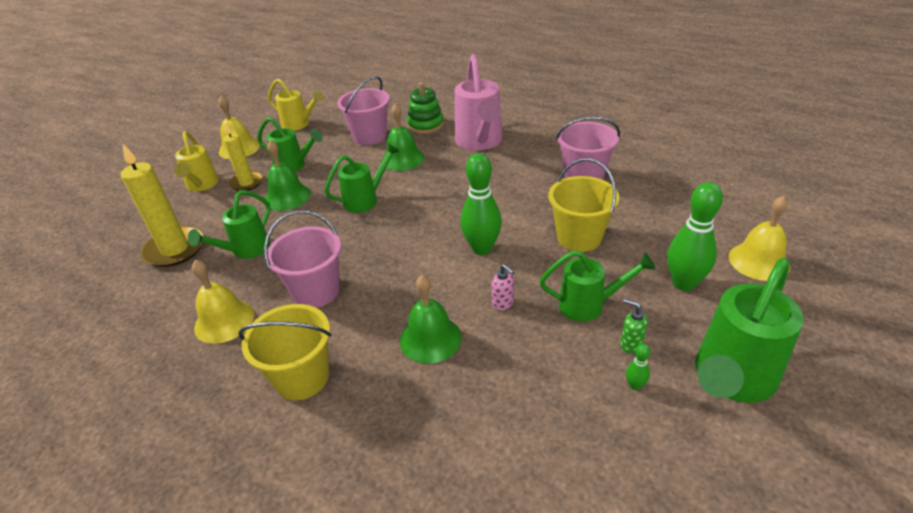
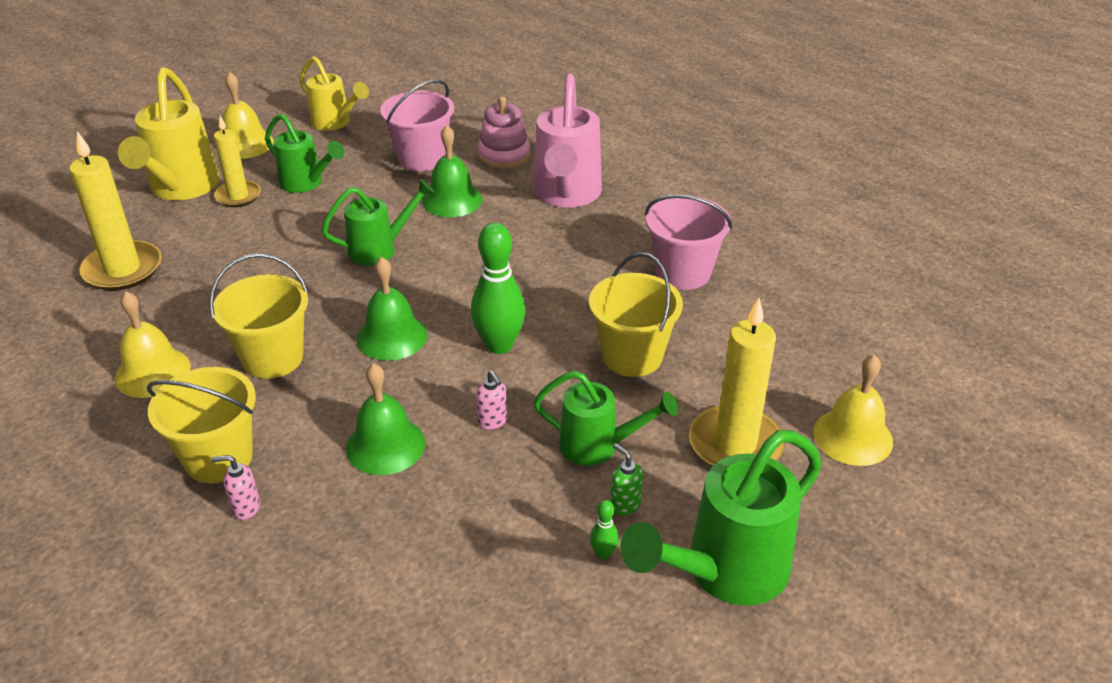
camera: 10 degrees right, 0 degrees up
yellow watering can [174,131,219,192] -> yellow watering can [118,67,220,200], size x1.60
green watering can [188,190,271,259] -> none
pink bucket [264,210,341,308] -> yellow bucket [209,253,309,379]
green bell [265,140,311,211] -> green bell moved to [356,257,427,361]
green stacking toy [407,82,444,134] -> pink stacking toy [478,96,531,169]
green bowling pin [667,182,723,291] -> yellow candle [689,298,784,467]
none -> pink soap dispenser [211,455,260,520]

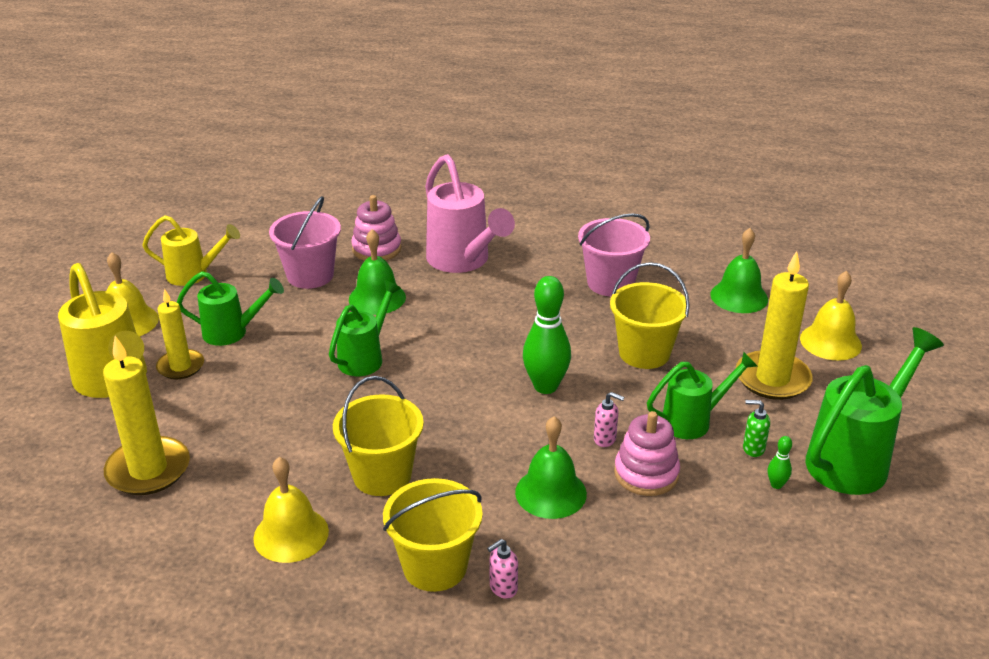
camera: 35 degrees left, 5 degrees down
green bell [356,257,427,361] -> green bell moved to [711,228,768,313]
green watering can [620,430,822,606] -> green watering can turned 150 degrees counterclockwise [805,327,944,495]
none -> pink stacking toy [614,411,680,496]

